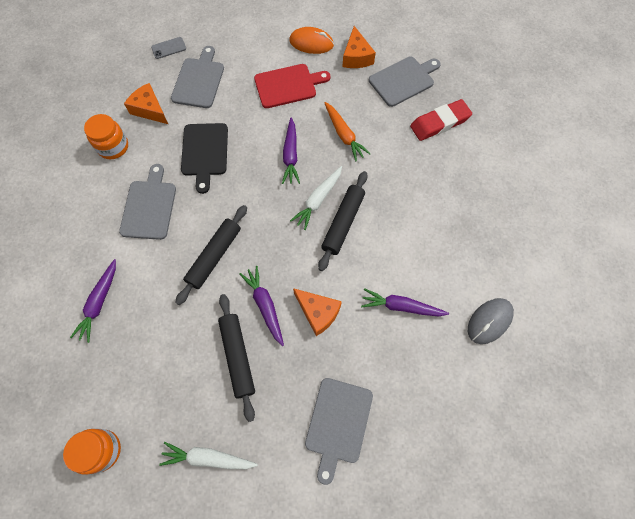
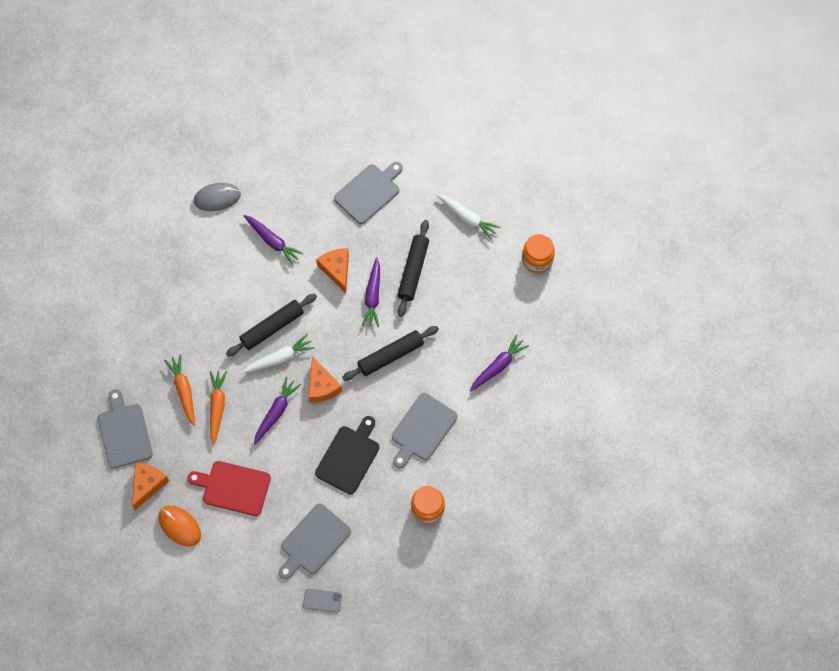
camera: 150 degrees left, 0 degrees up
orange cheese [124,83,168,124] -> orange cheese moved to [308,356,342,402]
grey cutting board [369,56,441,107] -> grey cutting board turned 75 degrees clockwise [98,389,153,469]
red eraser [410,99,472,141] -> none
none -> orange carrot [164,354,195,426]

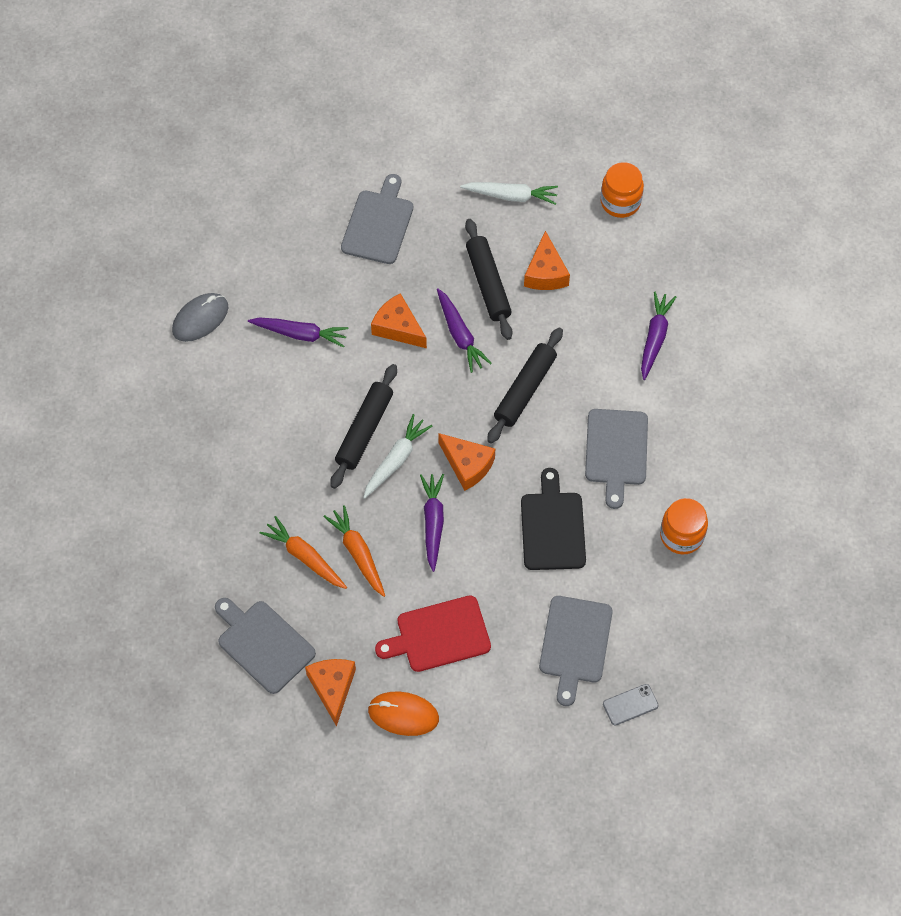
camera: 30 degrees left, 5 degrees down
none -> orange cheese [524,231,570,290]

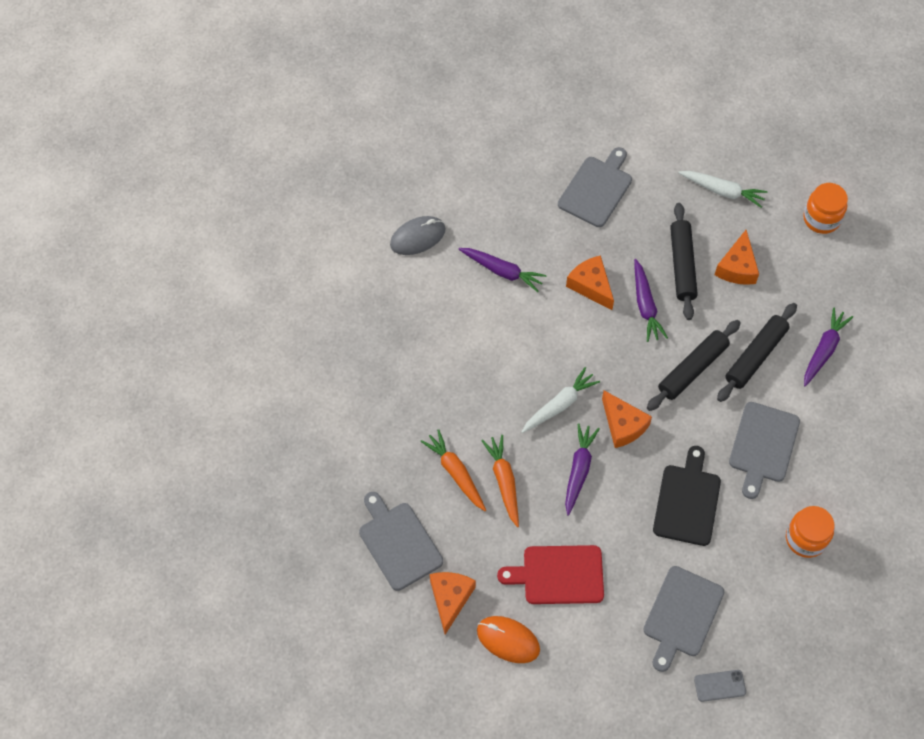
camera: 15 degrees right, 0 degrees up
black rolling pin [330,364,397,489] -> black rolling pin moved to [717,303,797,402]

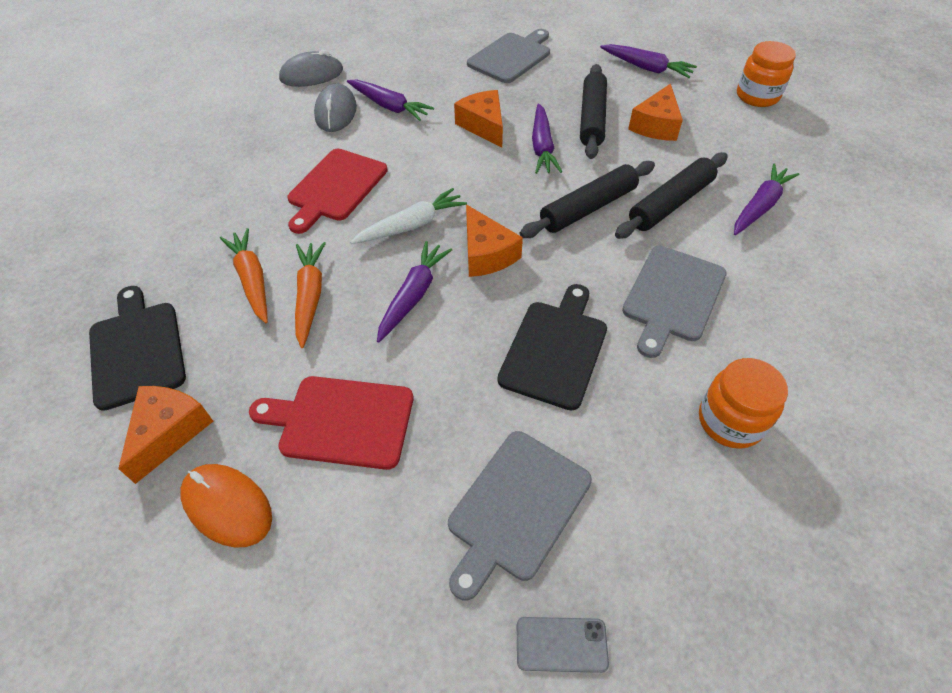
camera: 10 degrees right, 10 degrees down
grey cutting board [359,492,443,591] -> black cutting board [89,286,186,411]
white carrot [678,171,767,208] -> purple carrot [600,44,697,78]
none -> red cutting board [287,149,388,234]
none -> grey mouse [314,83,357,132]

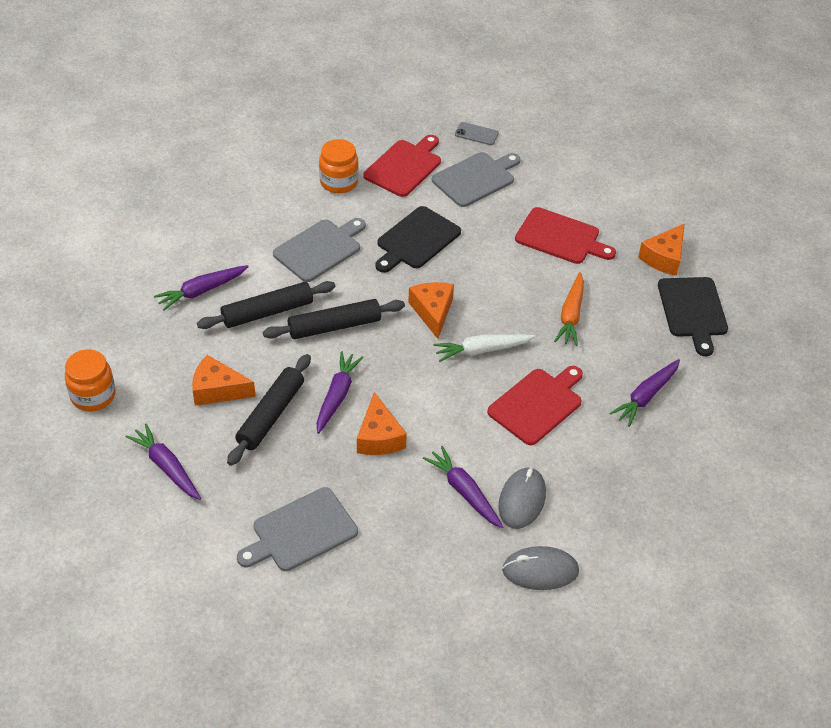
camera: 165 degrees left, 5 degrees down
orange mouse [180,464,272,548] -> none
orange carrot [220,228,268,324] -> none
purple carrot [377,241,452,343] -> purple carrot moved to [610,359,680,427]
orange cheese [628,83,683,141] -> orange cheese turned 120 degrees counterclockwise [192,355,256,406]
none -> red cutting board [363,135,441,197]

